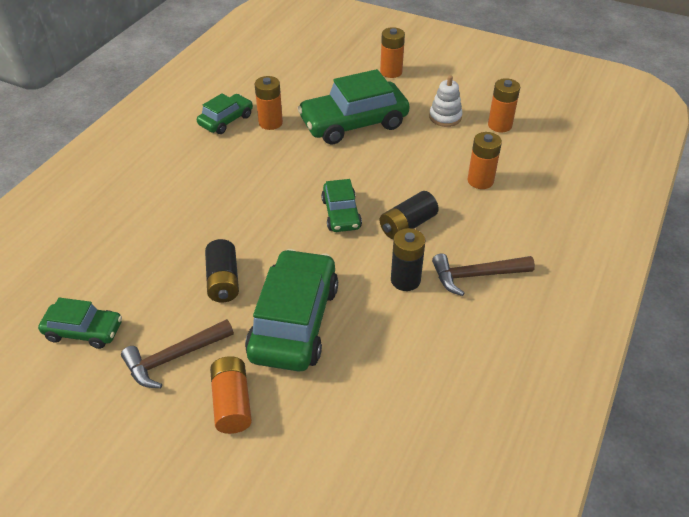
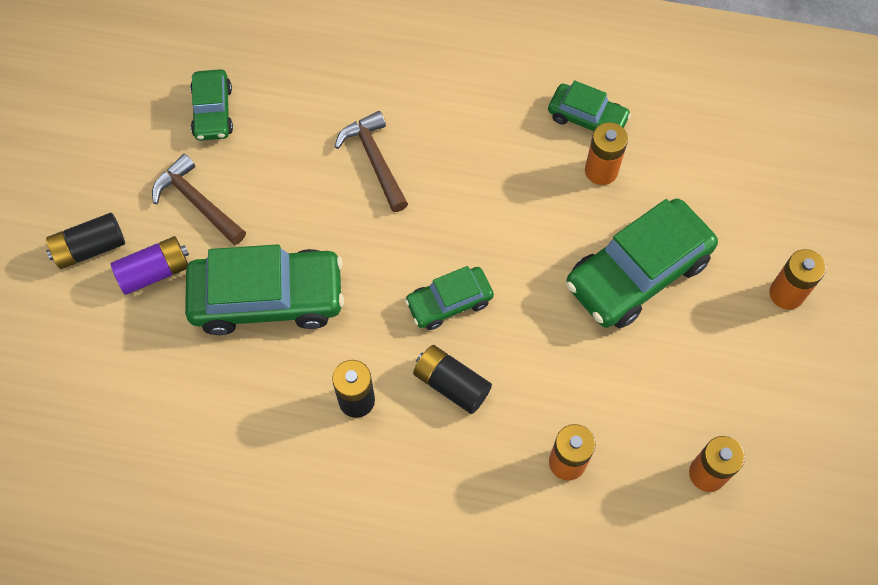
camera: 75 degrees right, 20 degrees up
black battery [205,239,239,303] -> black battery moved to [46,213,125,269]
orange battery [210,356,252,434] -> purple battery [111,236,189,295]
green car [297,69,410,145] -> green car turned 90 degrees counterclockwise [566,199,718,328]
white stacking toy [429,75,463,127] -> none
brown hammer [432,254,535,296] -> brown hammer moved to [335,111,408,212]

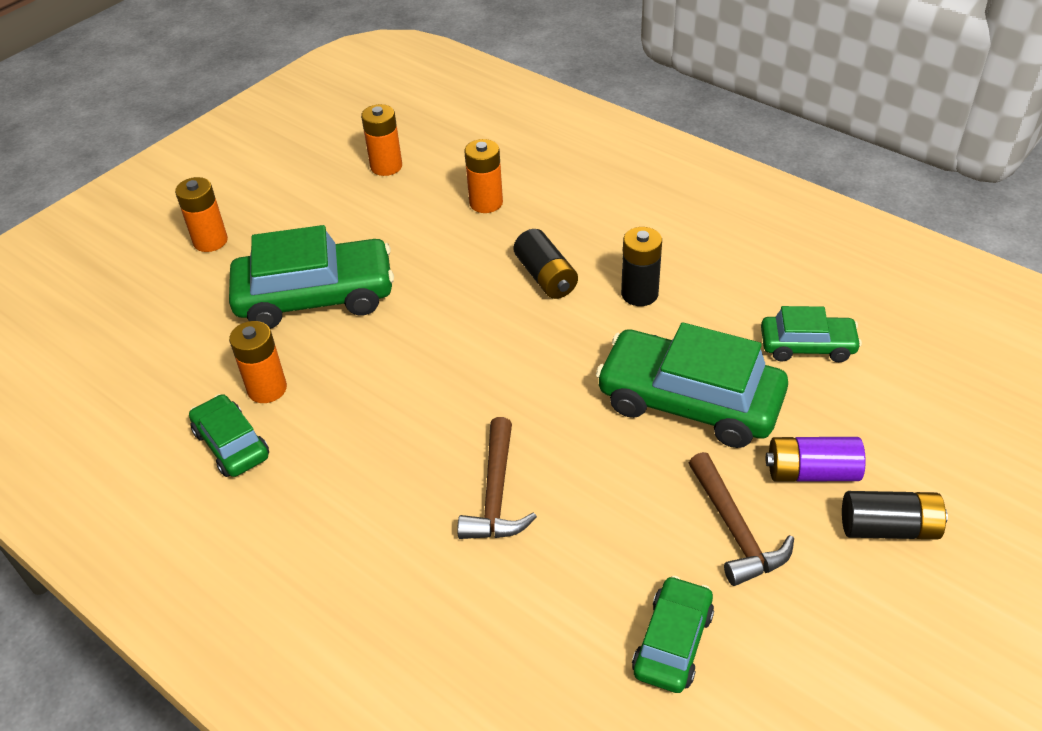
camera: 150 degrees left, 20 degrees down
green car [405,266,494,330] -> green car moved to [761,306,862,362]

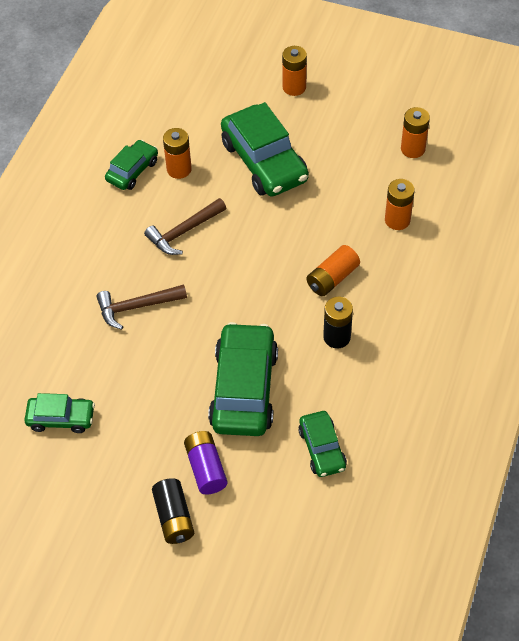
camera: 70 degrees right, 10 degrees up
black battery [513,229,578,299] -> orange battery [306,245,360,296]
brown hammer [689,452,794,586] -> brown hammer moved to [144,198,226,255]

